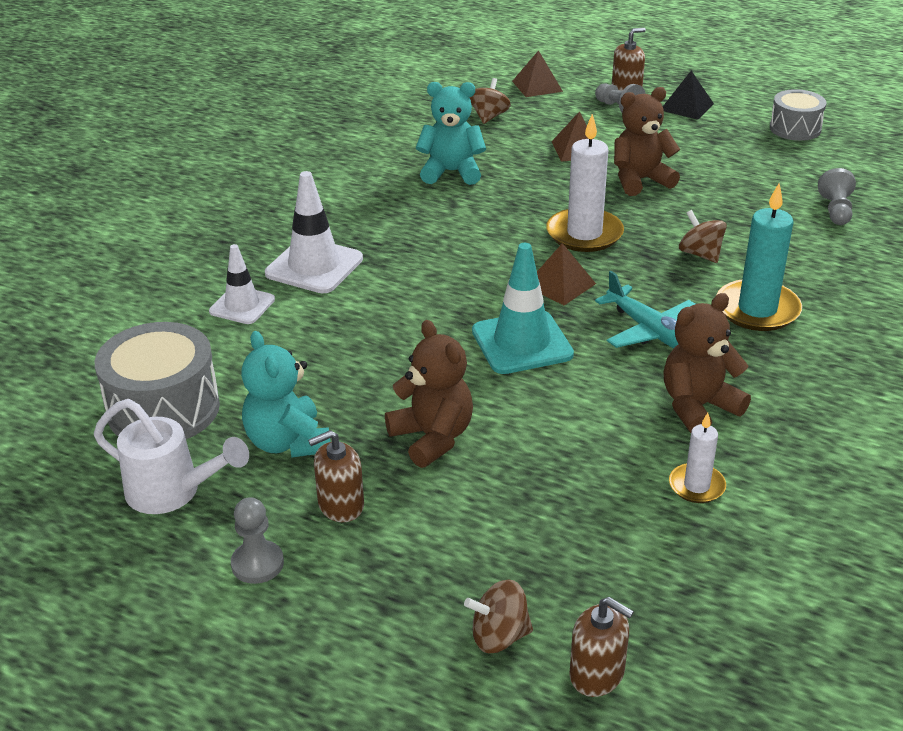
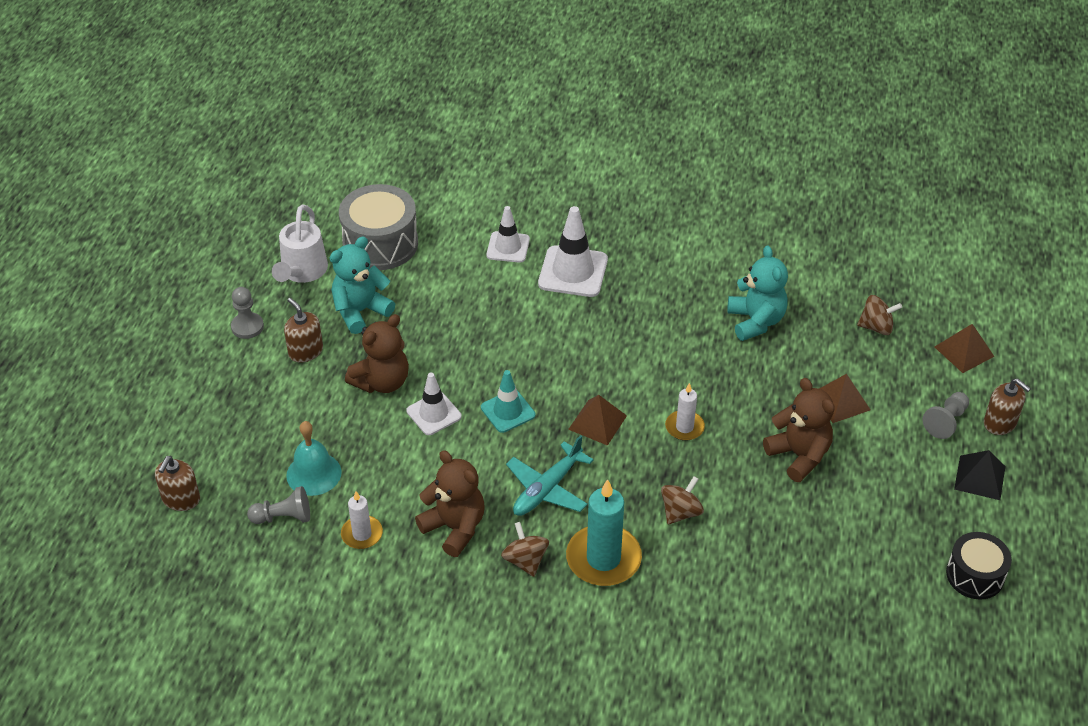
camera: 75 degrees right, 10 degrees up
brown spinning top [464,579,533,653] -> brown spinning top moved to [501,522,549,577]
turquoise traffic cone [472,243,574,374] -> turquoise traffic cone [481,370,535,433], size x0.64
white candle [546,114,624,252] -> white candle [665,383,705,441], size x0.56
grey drum [770,89,827,141] -> black drum [946,532,1012,599]
grey pawn [818,168,856,225] -> grey pawn moved to [247,486,310,524]
none -> turquoise bell [286,421,341,496]
none -> white traffic cone [406,373,462,435]

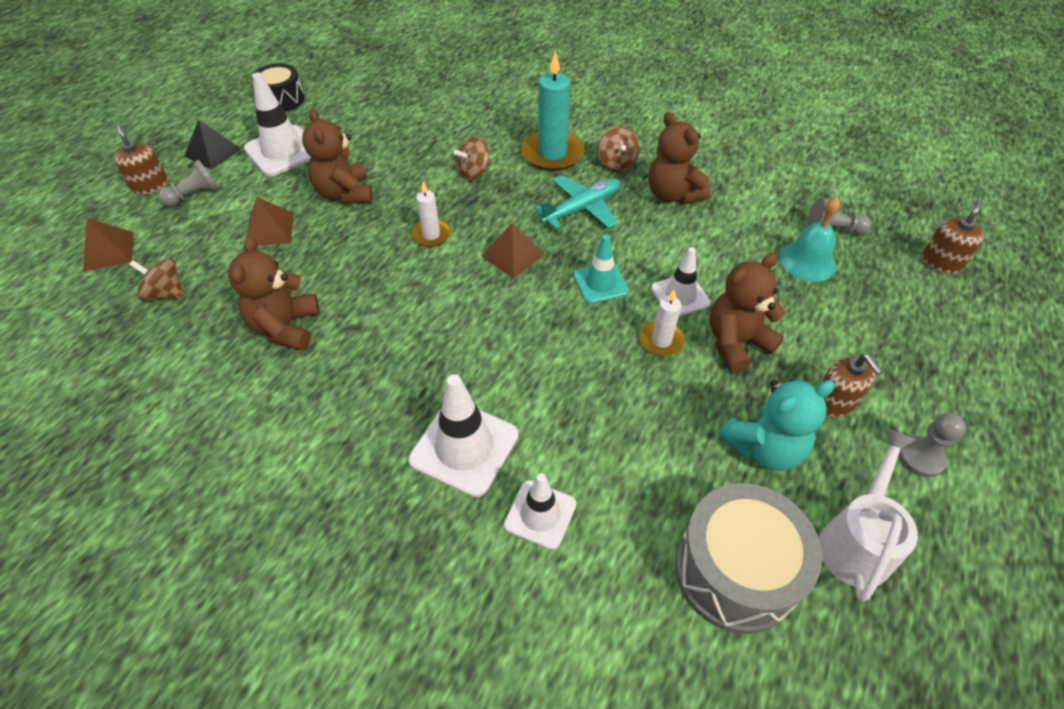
camera: 165 degrees left, 5 degrees up
white candle [341,491,383,549] -> white candle moved to [640,290,685,356]
turquoise teddy bear [727,246,788,341] -> brown teddy bear [228,236,320,351]
none -> white traffic cone [244,72,311,176]

